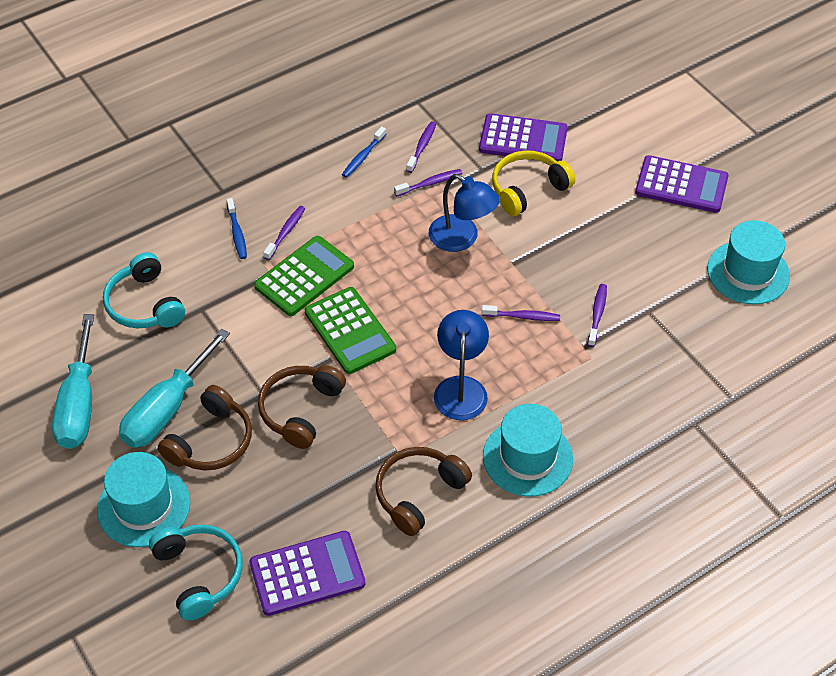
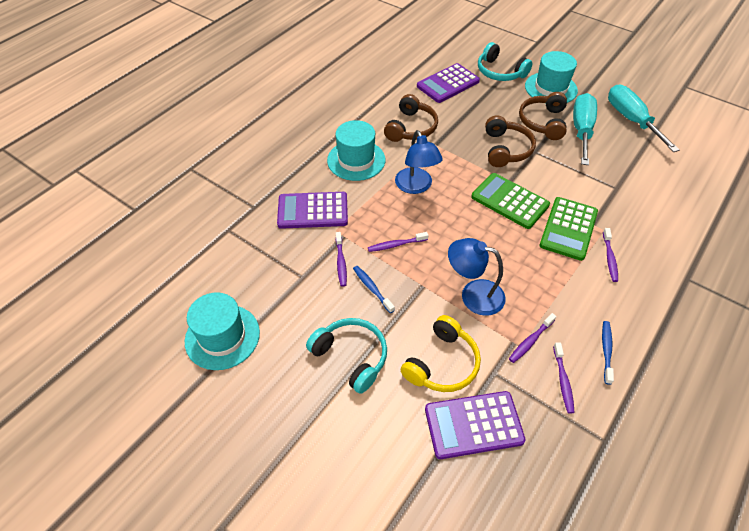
camera: 160 degrees right, 0 degrees up
turquoise headphones [103,252,185,329] -> turquoise headphones moved to [306,318,387,394]
blue toothbrush [227,198,247,259] -> blue toothbrush moved to [353,266,395,313]
purple calculator [635,155,729,213] -> purple calculator moved to [277,192,348,229]

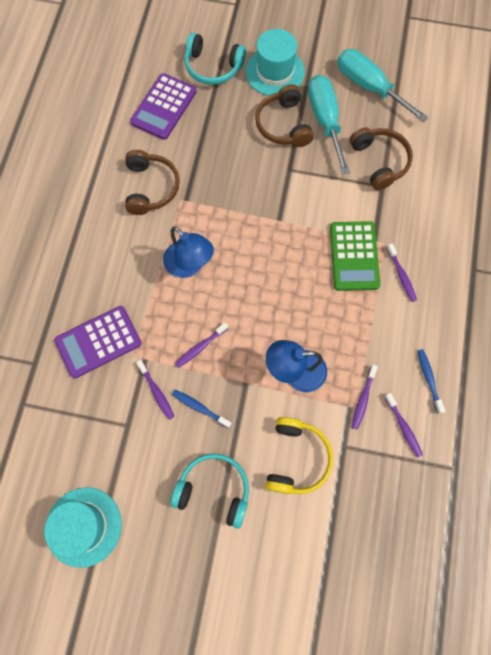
camera: 25 degrees left, 20 degrees up
turquoise hat [327,120,385,181] -> none
purple calculator [425,391,526,459] -> none
green calculator [471,173,550,229] -> none
brown headphones [485,115,536,167] -> brown headphones moved to [349,127,413,190]

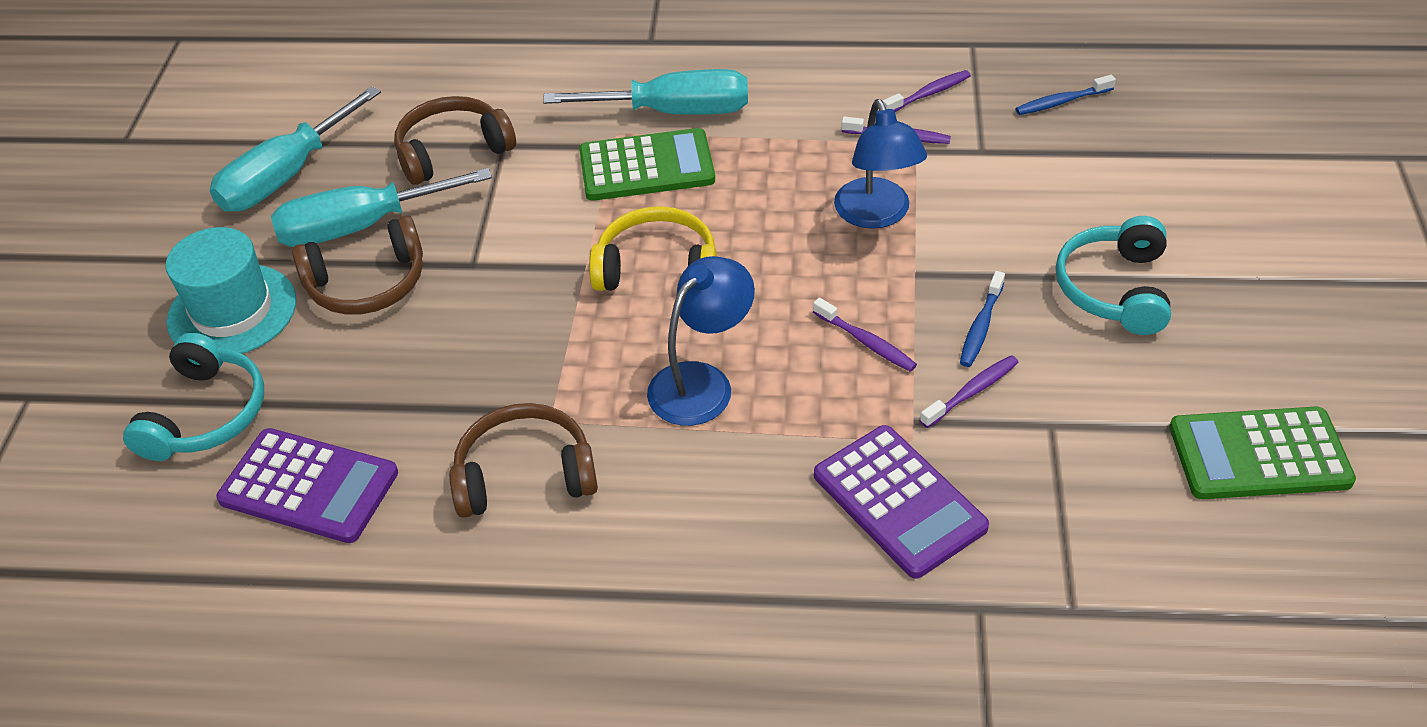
camera: 95 degrees left, 25 degrees down
turquoise hat [44,487,122,568] -> green calculator [1169,407,1356,499]
yellow headphones [265,417,333,494] -> yellow headphones moved to [589,206,717,291]
purple toothbrush [387,243,417,302] -> turquoise screwdriver [543,69,748,115]
blue toothbrush [418,349,445,414] -> blue toothbrush moved to [1015,75,1116,115]

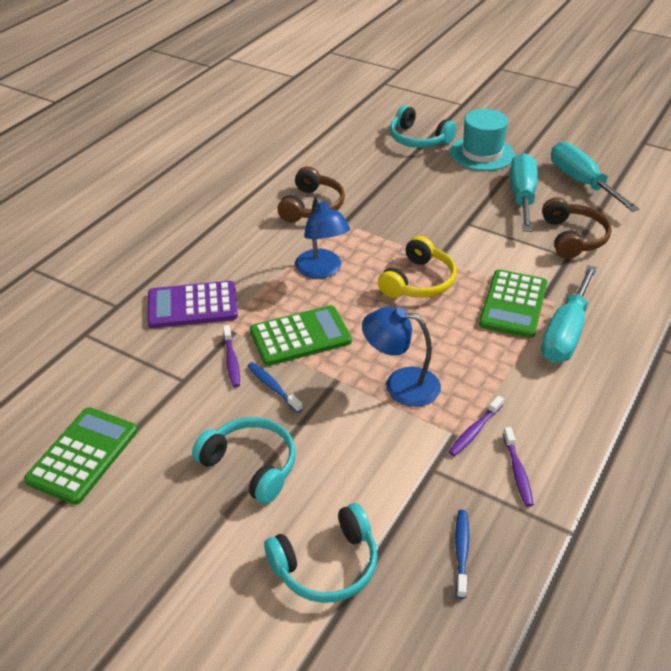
camera: 115 degrees right, 5 degrees down
purple calculator [216,428,398,543] -> none
brown headphones [292,216,423,315] -> none
purple toothbrush [813,298,917,372] -> green calculator [250,305,352,366]
none -> turquoise headphones [264,503,378,603]

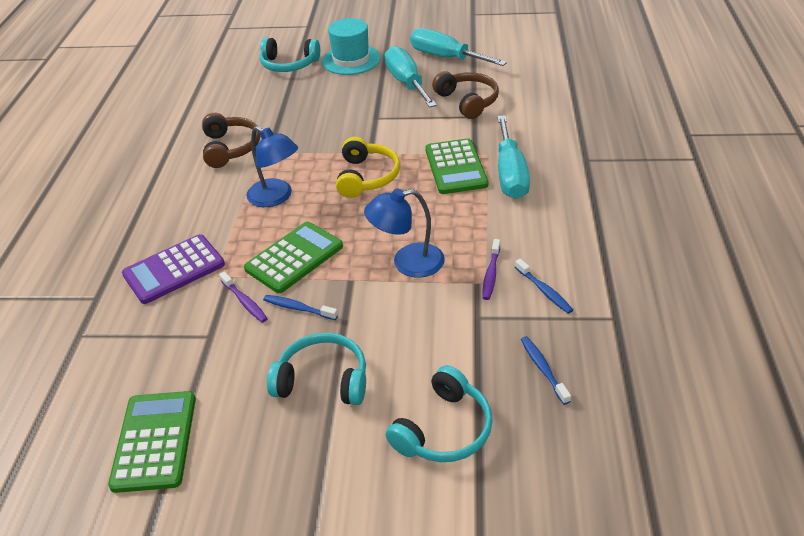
camera: 25 degrees left, 0 degrees up
purple toothbrush [503,427,534,507] -> blue toothbrush [515,259,573,314]

